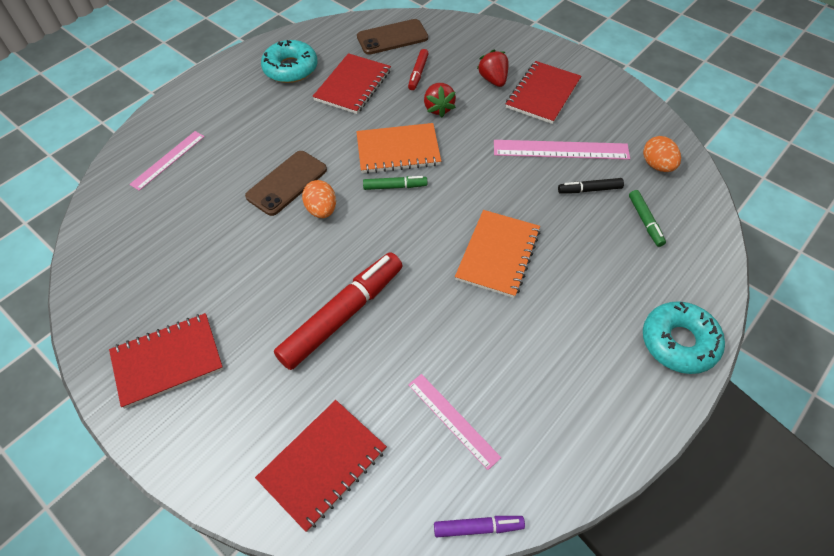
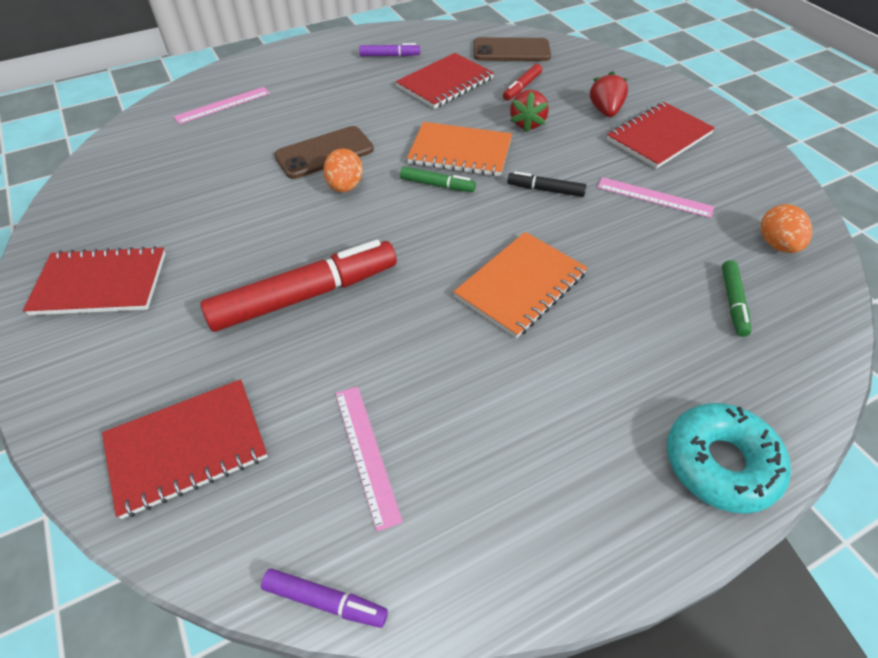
camera: 20 degrees right, 5 degrees down
turquoise donut [261,40,318,83] -> purple marker [359,43,420,57]
pink ruler [494,140,630,160] -> pink ruler [597,177,714,218], size x0.66
black marker [558,178,624,194] -> black marker moved to [507,171,587,197]

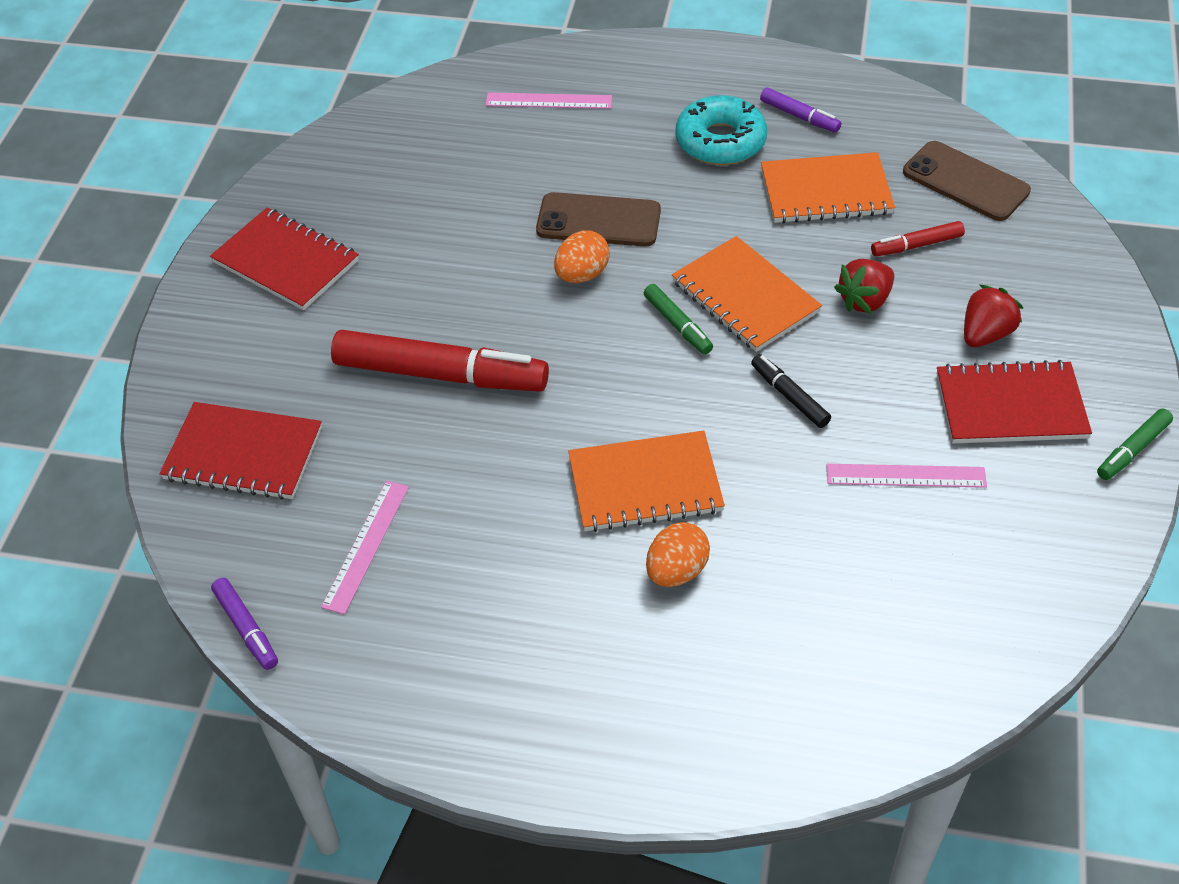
camera: 40 degrees right, 0 degrees up
red notebook [396,53,494,109] -> orange notebook [761,152,895,223]
pink ruler [597,177,714,218] -> pink ruler turned 60 degrees counterclockwise [826,464,987,488]
turquoise donut [667,403,791,514] -> turquoise donut moved to [675,95,767,165]
green marker [722,260,751,337] -> green marker moved to [1097,408,1173,480]
orange egg [761,204,812,253] -> orange egg moved to [646,522,710,587]

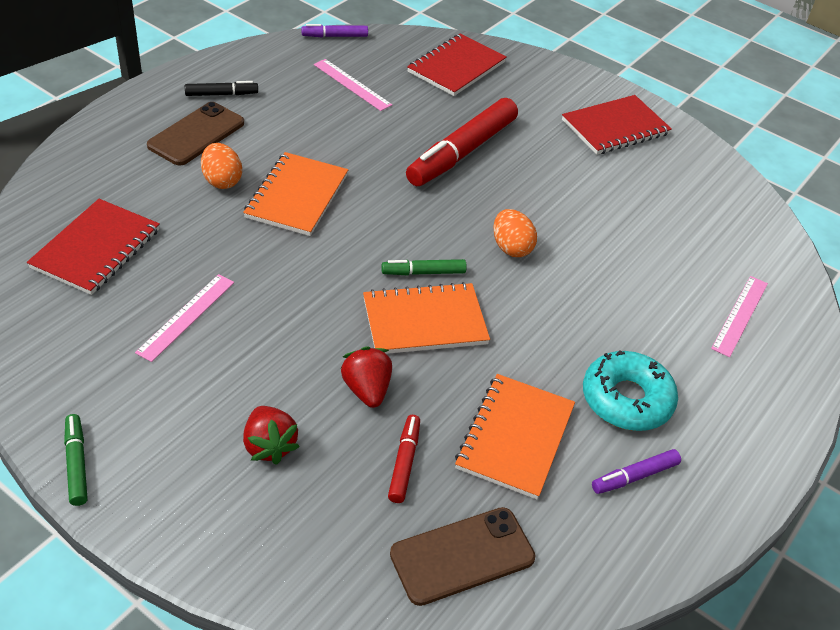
camera: 110 degrees right, 5 degrees down
brown phone [536,192,661,247] -> brown phone moved to [147,102,244,166]
black marker [751,354,831,428] -> black marker moved to [185,81,258,96]
red notebook [937,360,1092,443] -> red notebook moved to [27,199,160,295]

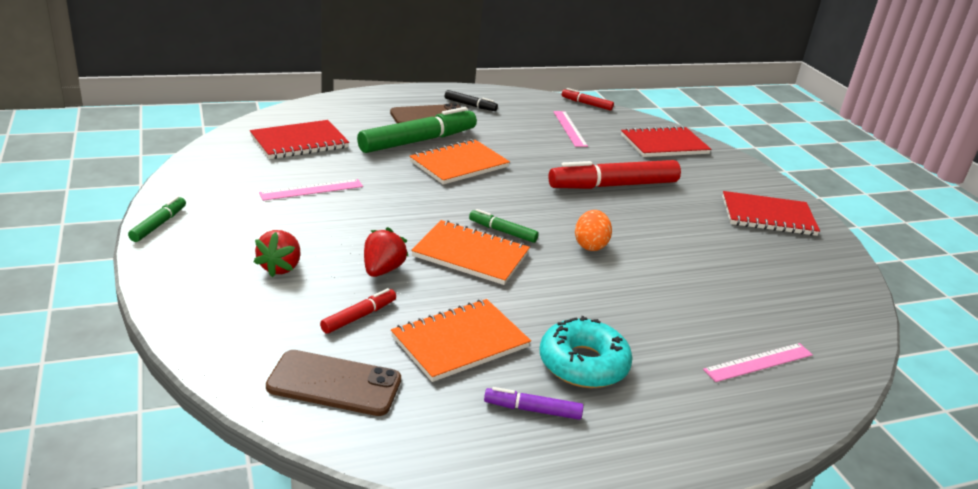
camera: 35 degrees right, 15 degrees down
orange egg [201,143,242,189] -> green marker [357,107,477,153]
purple marker [301,24,368,37] -> red marker [562,88,614,111]

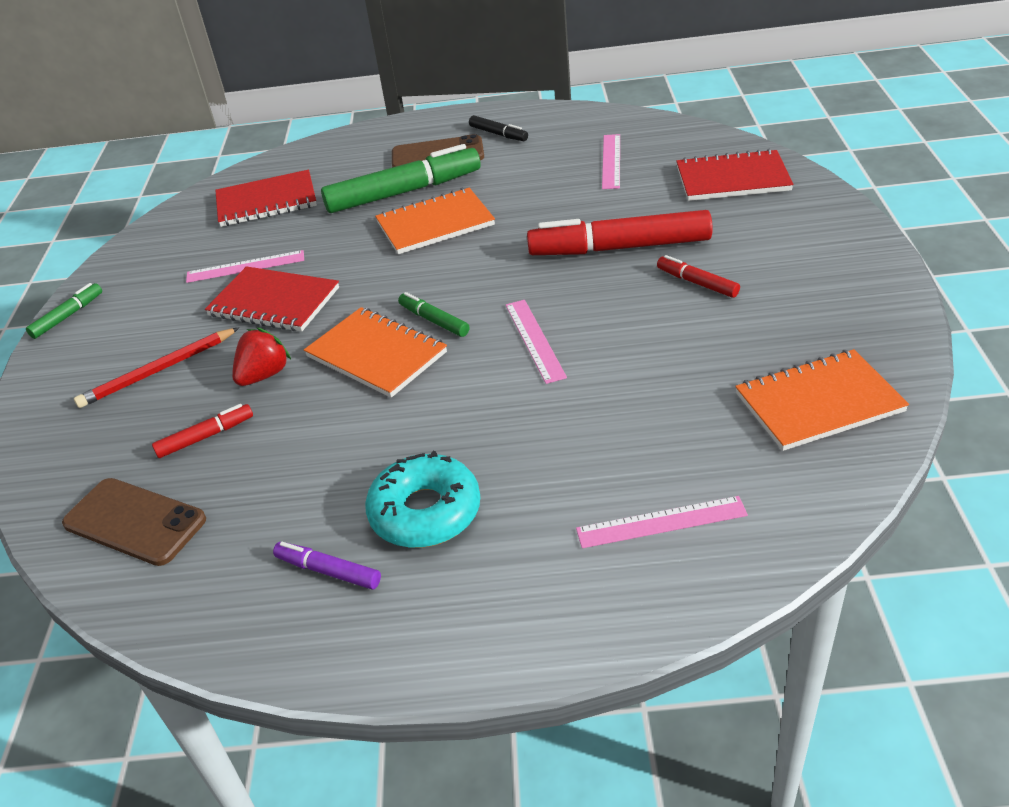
camera: 25 degrees right, 10 degrees up
red strawberry [254,230,300,277] -> red pencil [74,328,239,408]
orange notebook [391,299,531,382] -> orange notebook moved to [735,349,909,451]
red marker [562,88,614,111] -> red marker moved to [657,255,740,298]
orange egg [575,210,612,251] -> pink ruler [506,300,567,384]
red notebook [722,191,820,236] -> red notebook moved to [205,266,339,332]

